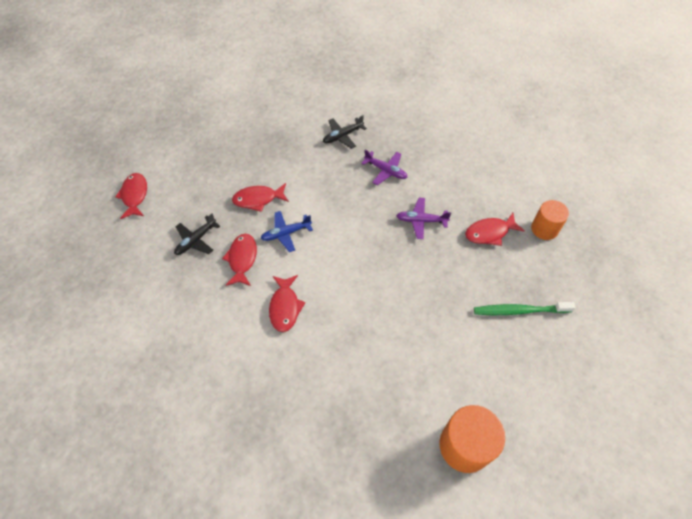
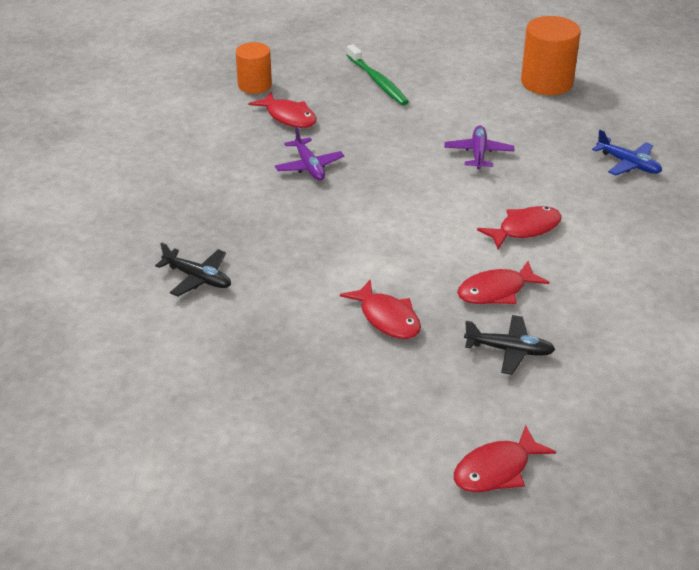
camera: 120 degrees left, 20 degrees down
blue plane [261,211,313,252] -> blue plane moved to [592,130,662,176]
purple plane [361,150,407,185] -> purple plane moved to [444,125,514,169]

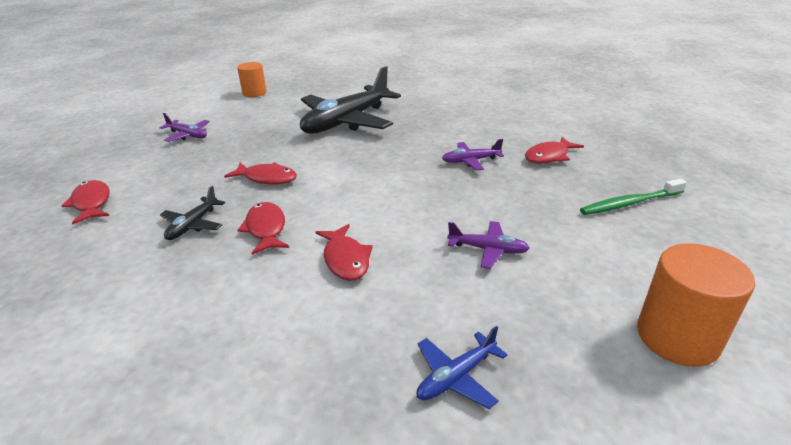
camera: 100 degrees right, 5 degrees down
black plane [155,242,231,296] -> black plane [300,66,401,134], size x2.25
orange cylinder [236,42,272,94] -> orange cylinder moved to [237,62,266,97]
red fish [340,279,421,339] -> red fish turned 135 degrees counterclockwise [224,162,297,185]
none -> purple plane [159,113,209,142]

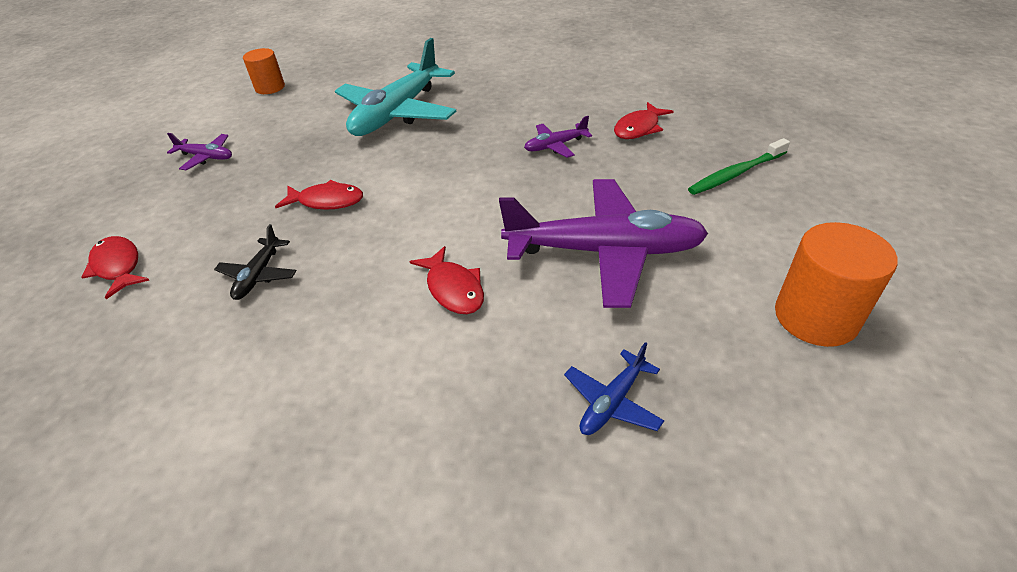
camera: 10 degrees left, 10 degrees up
red fish [237,202,289,255] -> none
black plane [300,66,401,134] -> turquoise plane [335,38,456,136]
purple plane [447,221,530,269] -> purple plane [499,179,708,308], size x2.25

